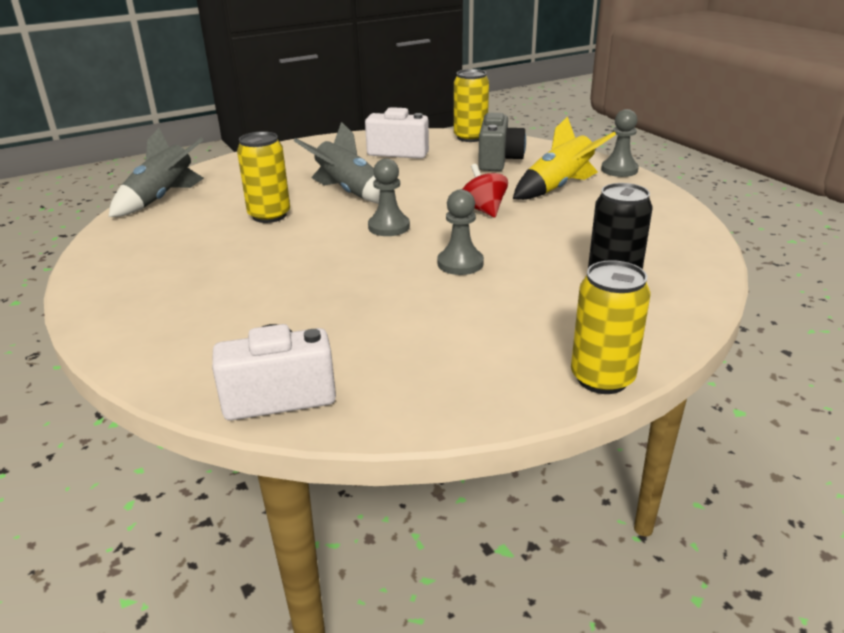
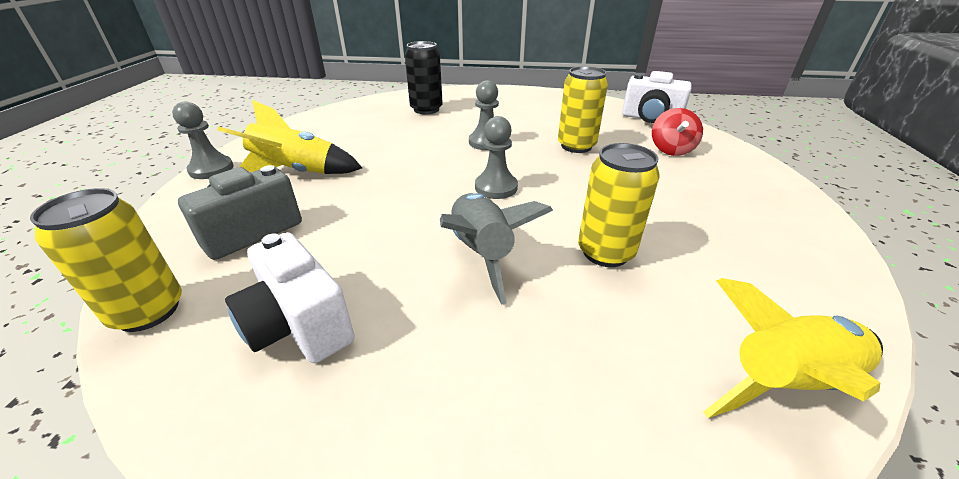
camera: 145 degrees left, 5 degrees up
grey rocket [109,128,204,217] -> yellow rocket [703,278,883,418]
red spinning top [463,164,508,218] -> red spinning top moved to [652,108,703,156]
yellow can [571,260,651,394] -> yellow can moved to [558,66,608,153]

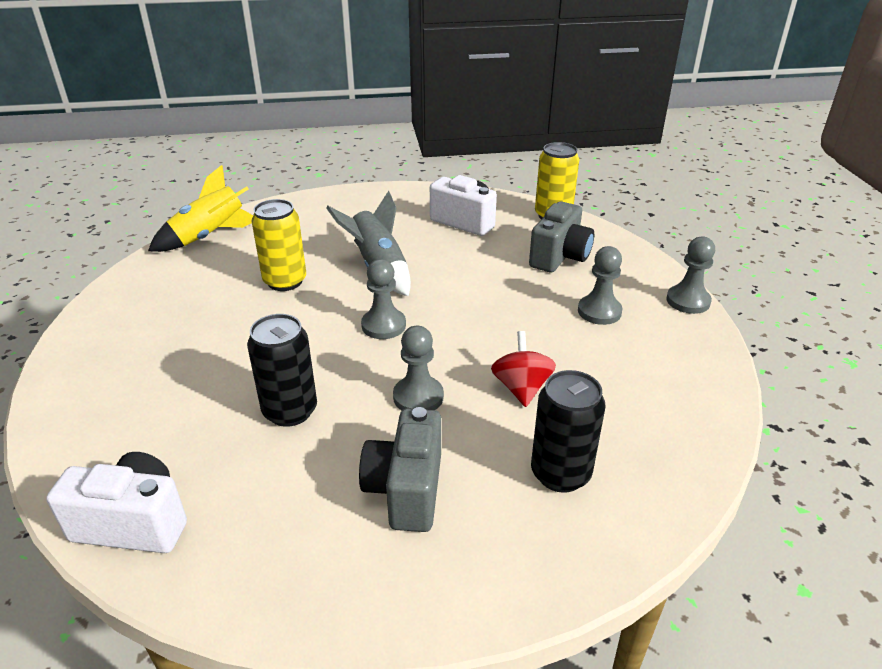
camera: 165 degrees right, 0 degrees up
yellow rocket [218,100,362,174] -> grey pawn [578,246,623,325]
yellow can [558,66,608,153] -> black can [247,314,317,427]
red spinning top [652,108,703,156] -> red spinning top moved to [491,331,556,407]
none -> grey camera [359,407,441,532]

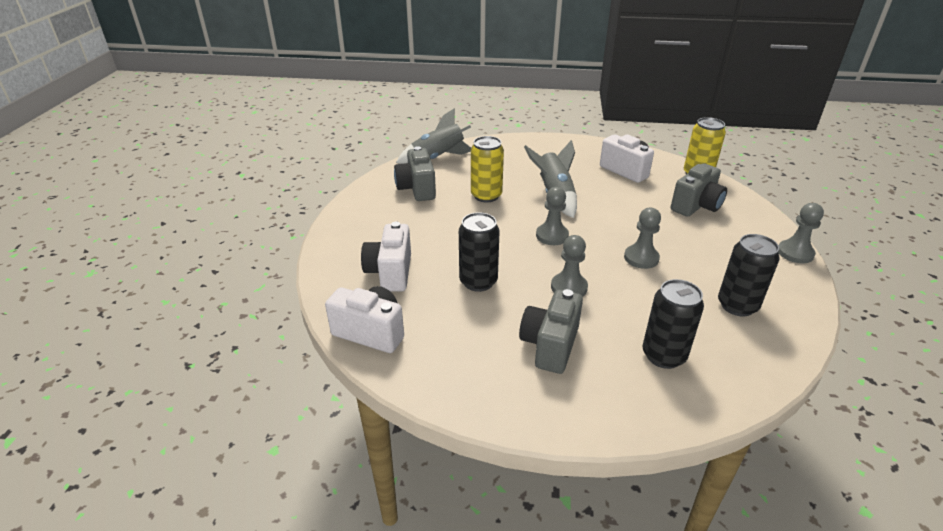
camera: 15 degrees right, 0 degrees up
yellow rocket [148,165,253,252] -> grey rocket [396,108,471,164]
red spinning top [491,331,556,407] -> none
grey pawn [578,246,623,325] -> grey pawn moved to [624,208,661,269]
none -> white camera [361,222,411,291]
none -> grey camera [394,146,436,201]
none -> black can [718,234,780,316]

